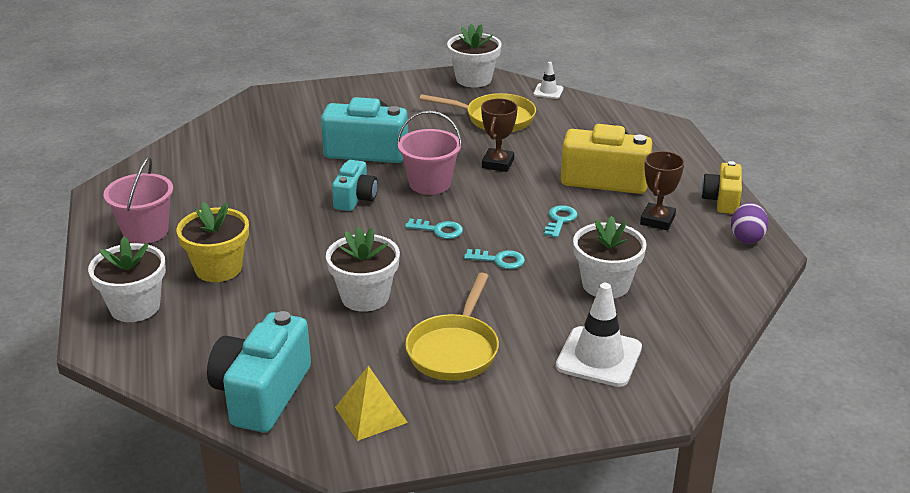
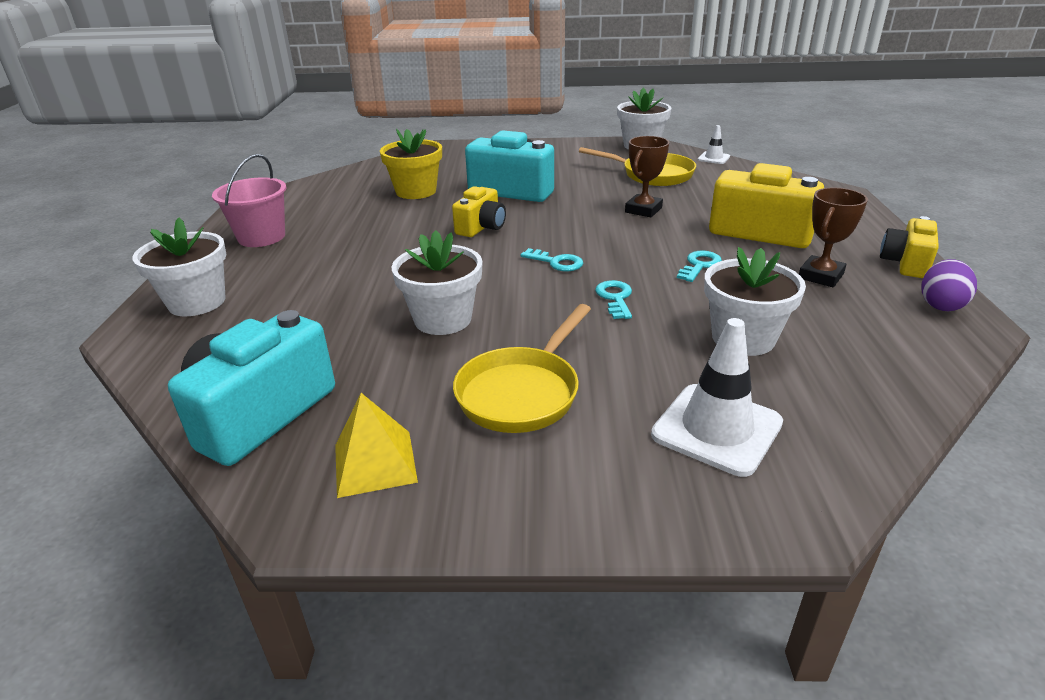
camera: 15 degrees right, 0 degrees up
yellow flower pot [177,202,249,282] -> yellow flower pot moved to [380,129,442,199]
turquoise camera [332,160,378,211] -> yellow camera [452,186,506,237]
pink bucket [397,111,462,195] -> none
turquoise key [464,249,525,269] -> turquoise key turned 120 degrees counterclockwise [595,280,632,319]

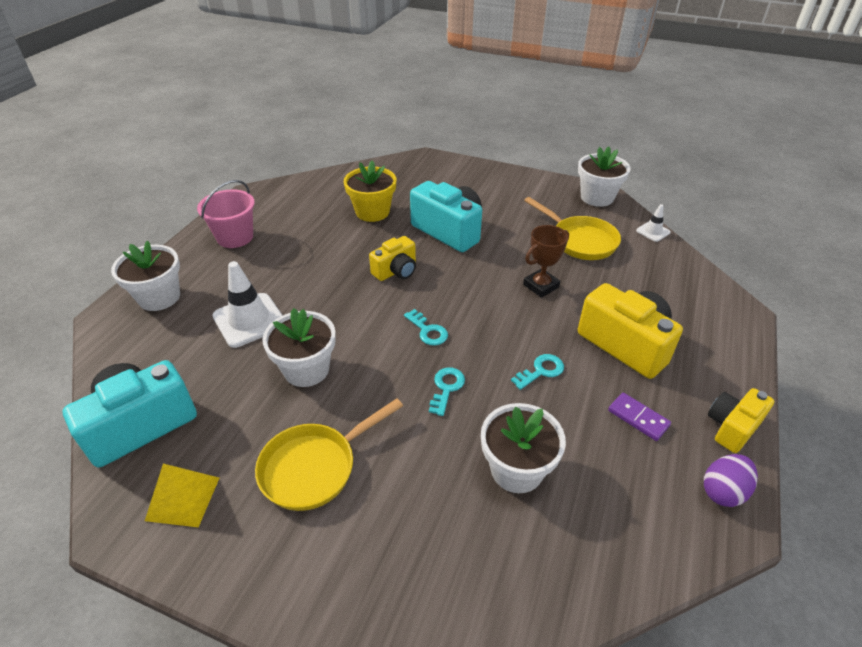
camera: 20 degrees right, 10 degrees up
white traffic cone [651,318,783,477] -> white traffic cone moved to [212,261,283,348]
brown trophy [799,188,868,287] -> purple domino [608,393,671,441]

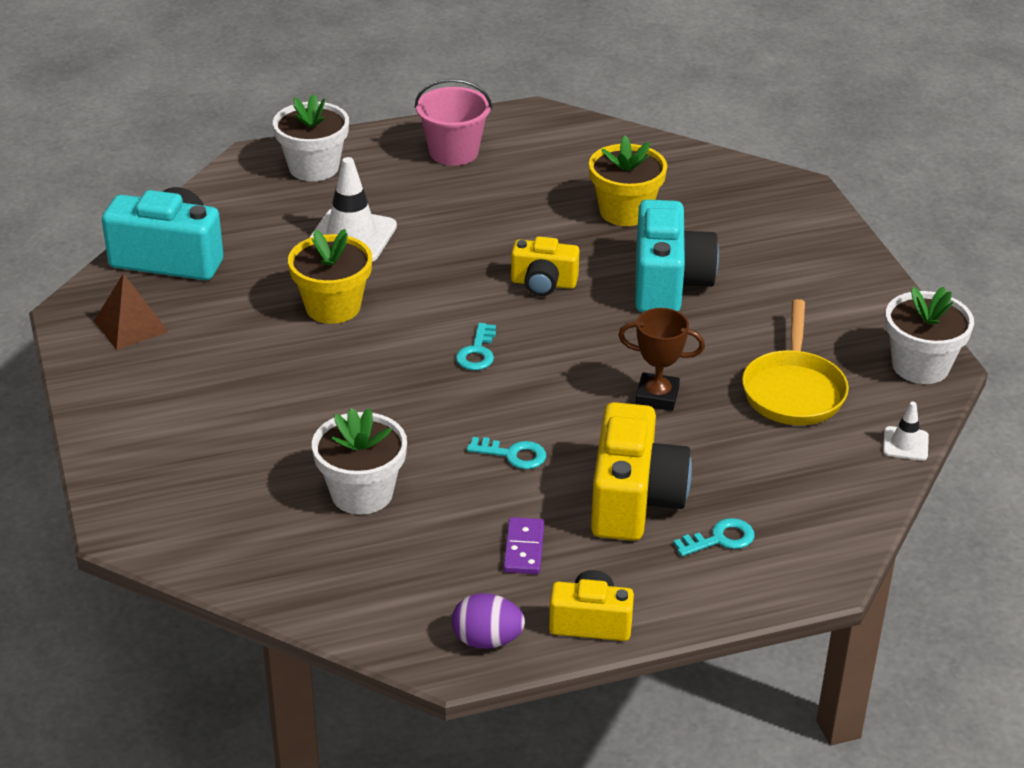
camera: 50 degrees right, 5 degrees down
yellow pyramid [145,464,219,527] -> brown pyramid [94,273,168,350]
yellow pan [255,399,403,511] -> none
white flower pot [262,308,336,387] -> yellow flower pot [288,229,372,324]
turquoise key [429,367,465,416] -> turquoise key moved to [673,518,755,556]

